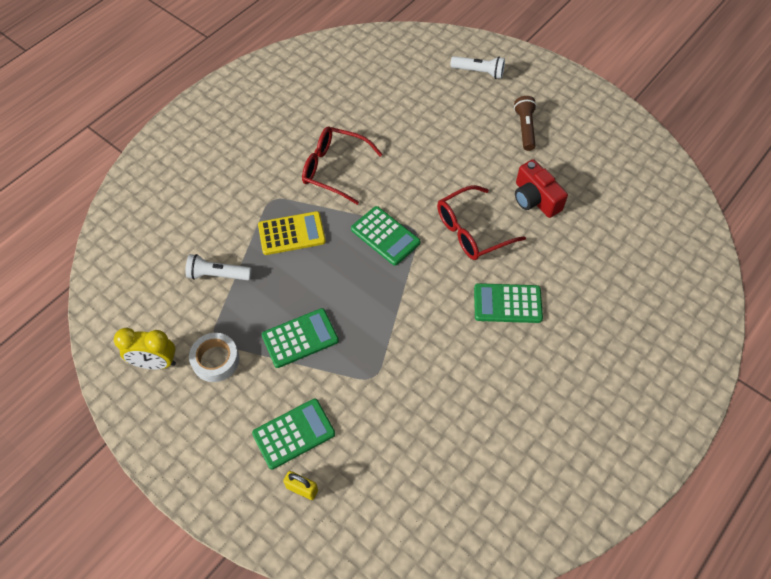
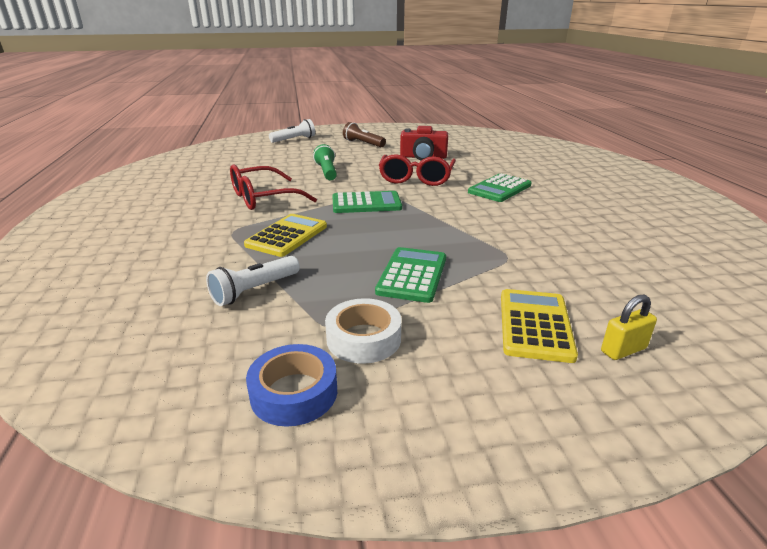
camera: 50 degrees left, 30 degrees down
yellow clock [114,328,176,369] -> blue tape [246,344,337,427]
green calculator [252,399,335,470] -> yellow calculator [501,289,578,363]
none -> green flashlight [313,144,337,180]

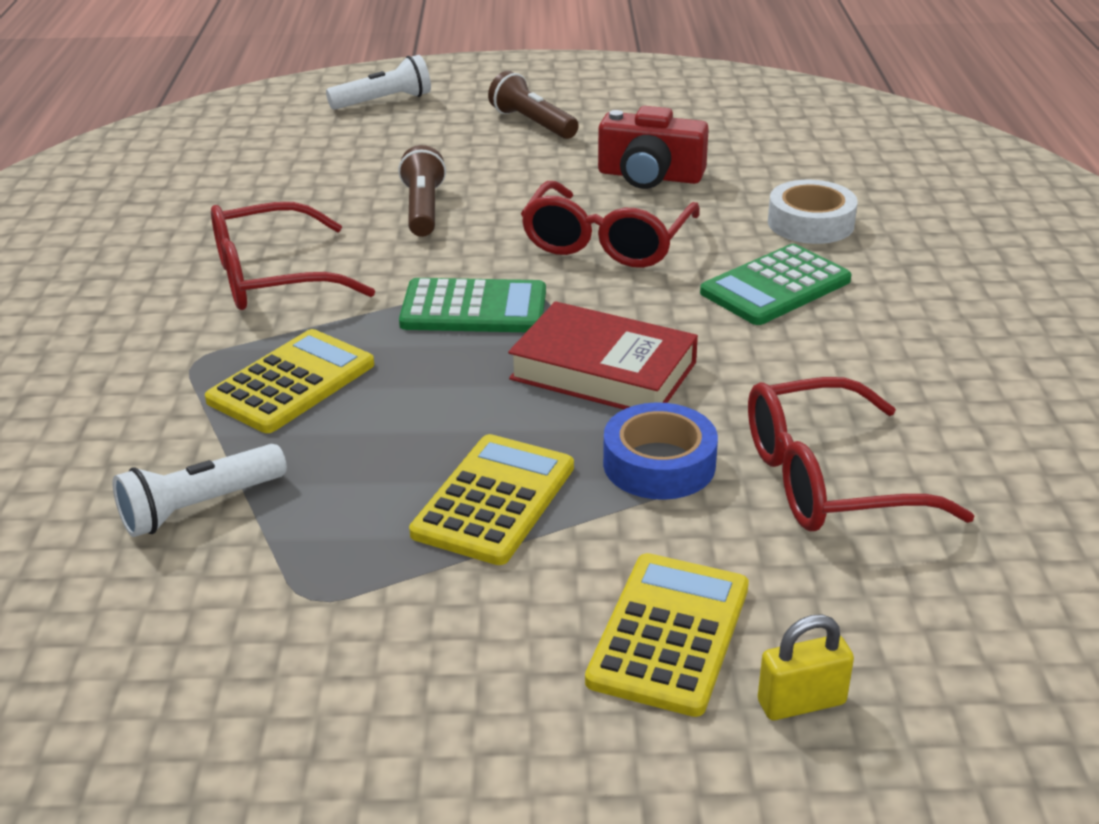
camera: 10 degrees right, 5 degrees up
blue tape [246,344,337,427] -> blue tape moved to [603,402,718,500]
green flashlight [313,144,337,180] -> brown flashlight [398,145,446,237]
white tape [325,298,402,364] -> white tape moved to [768,180,858,244]
green calculator [375,247,446,303] -> yellow calculator [409,434,574,565]
none -> red book [508,301,698,409]
none -> red glasses [748,377,974,531]

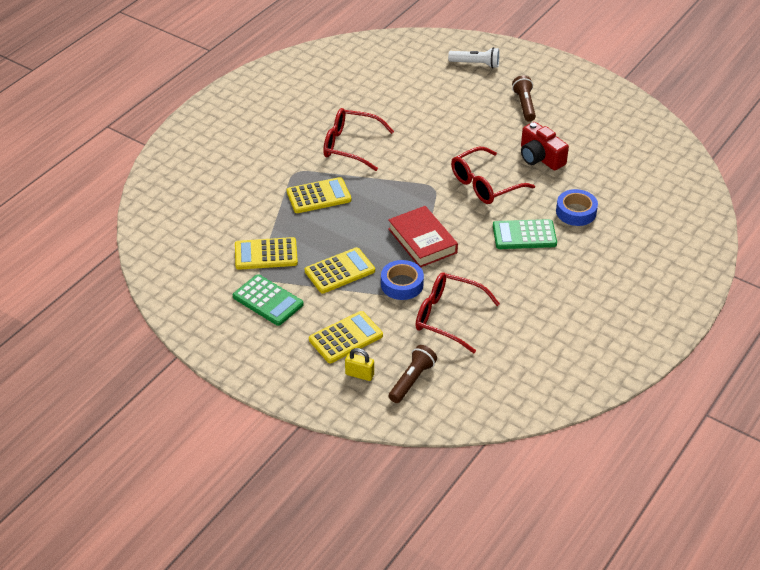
camera: 35 degrees right, 10 degrees up
white flashlight [112,444,287,537] -> none
brown flashlight [398,145,446,237] -> brown flashlight moved to [389,345,437,403]
green calculator [399,278,546,332] -> green calculator moved to [233,274,304,326]
white tape [768,180,858,244] -> blue tape [556,189,598,226]
none -> yellow calculator [235,237,298,270]

